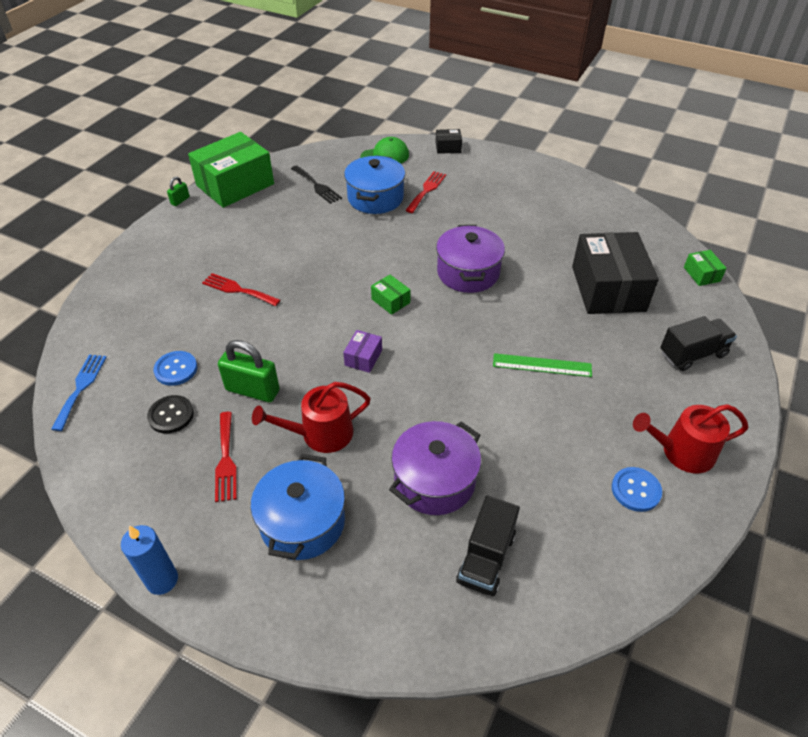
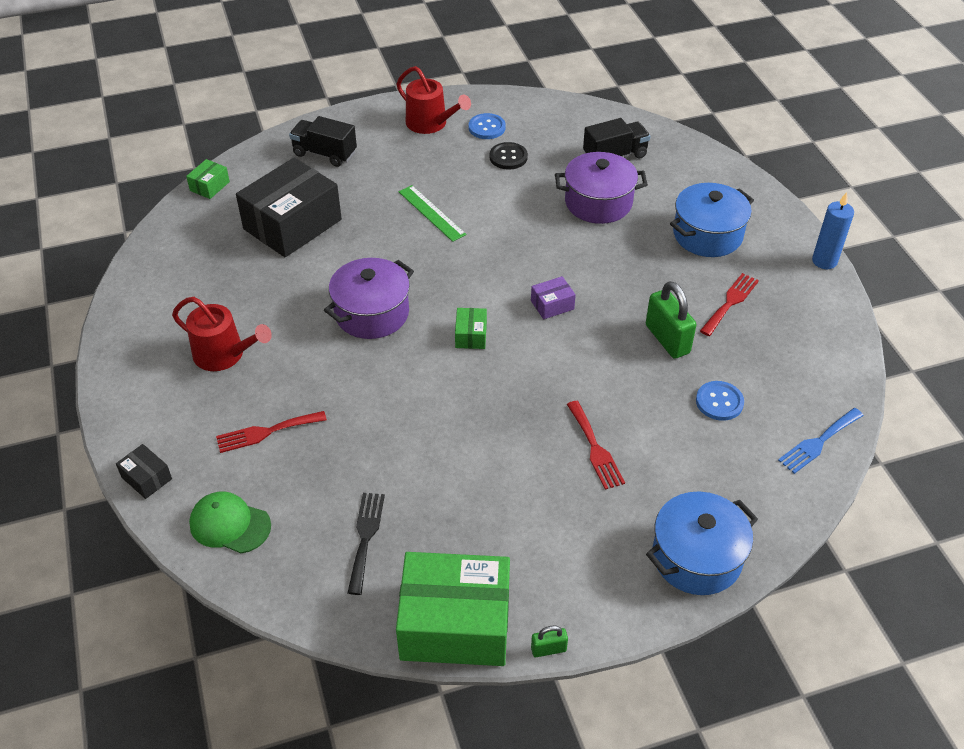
camera: 135 degrees left, 0 degrees up
black button [147,395,194,434] -> black button moved to [489,142,528,170]
red watering can [252,382,371,453] -> red watering can moved to [172,297,272,371]
blue pot [344,155,405,214] -> blue pot moved to [646,492,758,595]

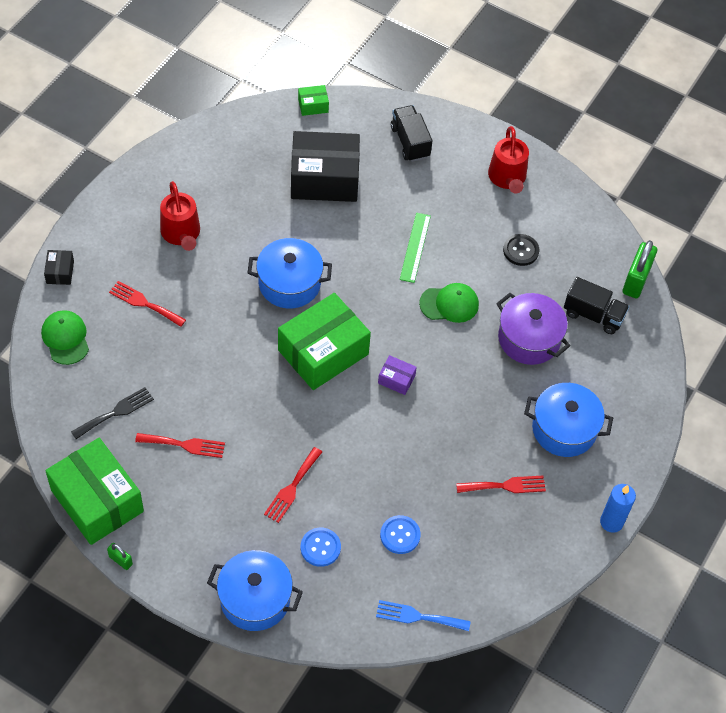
camera: 45 degrees right, 10 degrees up
purple pot [324,258,414,339] -> blue pot [247,238,332,308]
green box [455,308,487,349] -> green box [278,293,371,390], size x2.35
blue button [469,113,506,139] -> blue button moved to [301,528,341,567]
green padlock [646,281,697,359] -> green padlock moved to [623,240,657,298]
none -> red fork [135,433,225,458]
none -> green cap [419,283,479,323]

